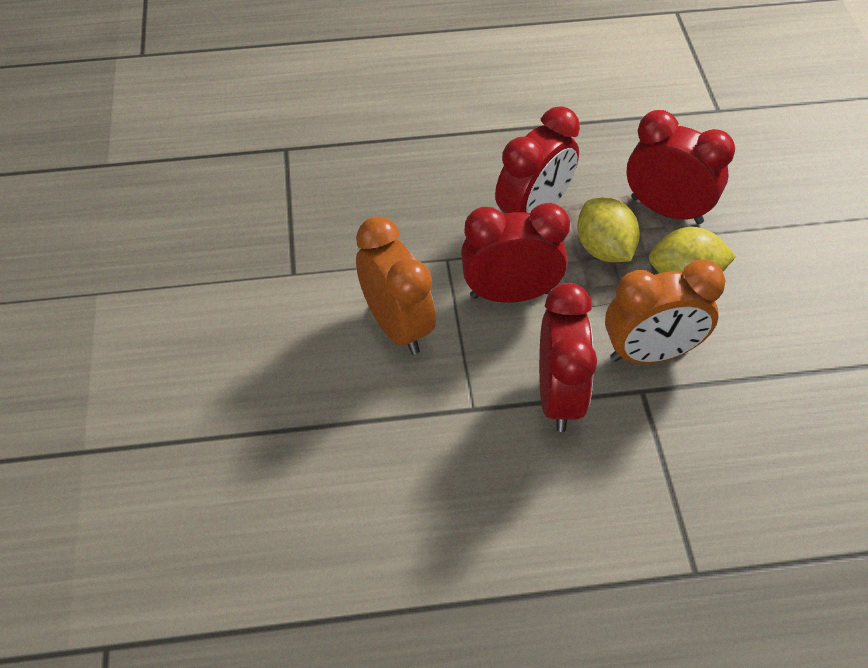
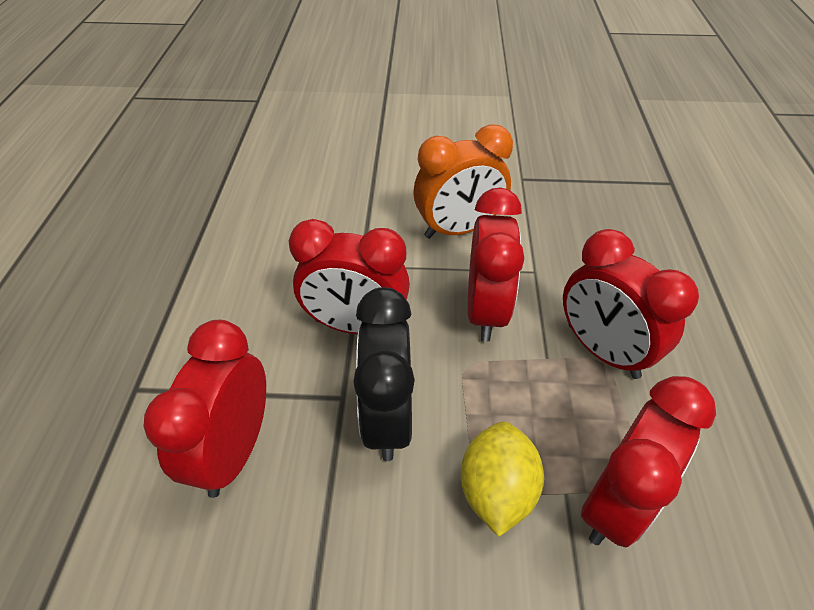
camera: 100 degrees right, 5 degrees down
yellow lemon [577,198,640,262] -> none
orange clock [605,260,726,363] -> black clock [353,287,415,461]
none -> red clock [144,320,266,498]

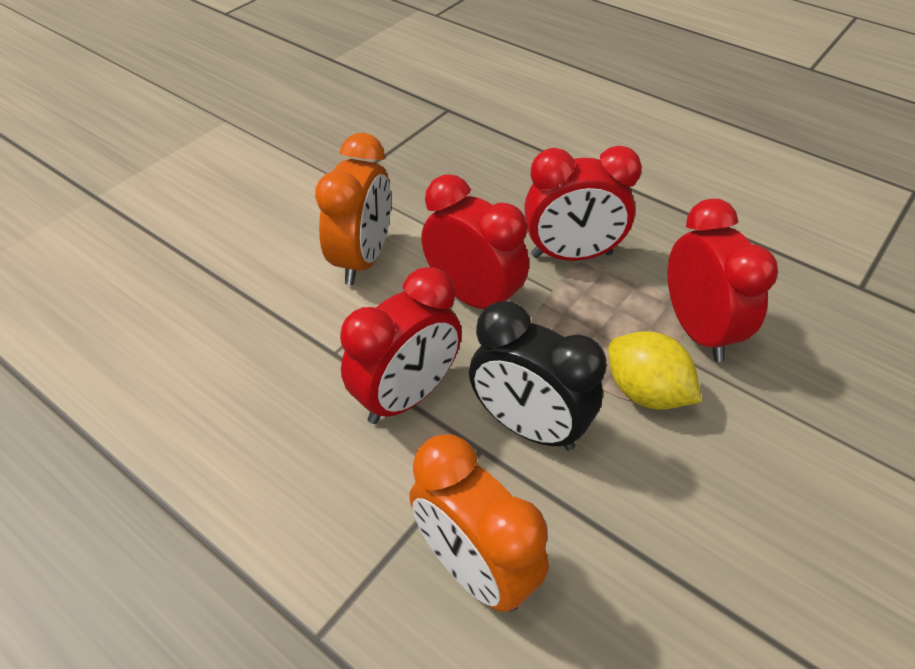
camera: 55 degrees left, 0 degrees up
red clock [144,320,266,498] -> orange clock [409,434,549,612]

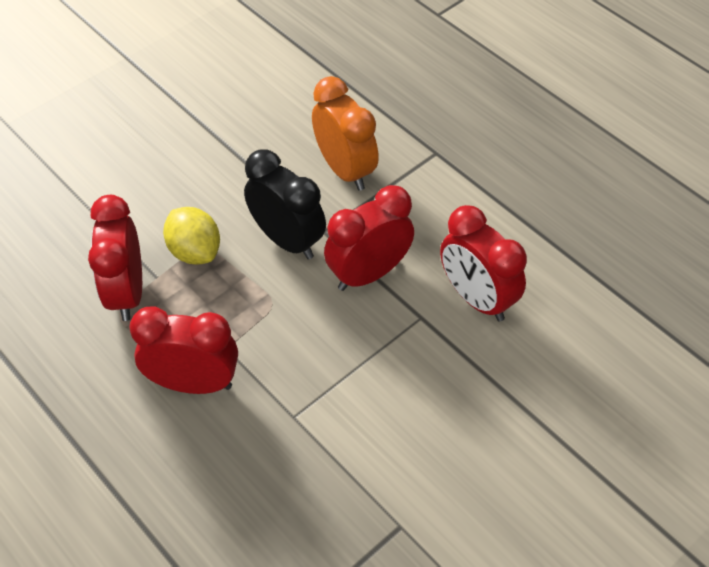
camera: 170 degrees left, 5 degrees up
orange clock [315,133,391,285] -> none
red clock [421,174,529,309] -> red clock moved to [440,205,527,321]

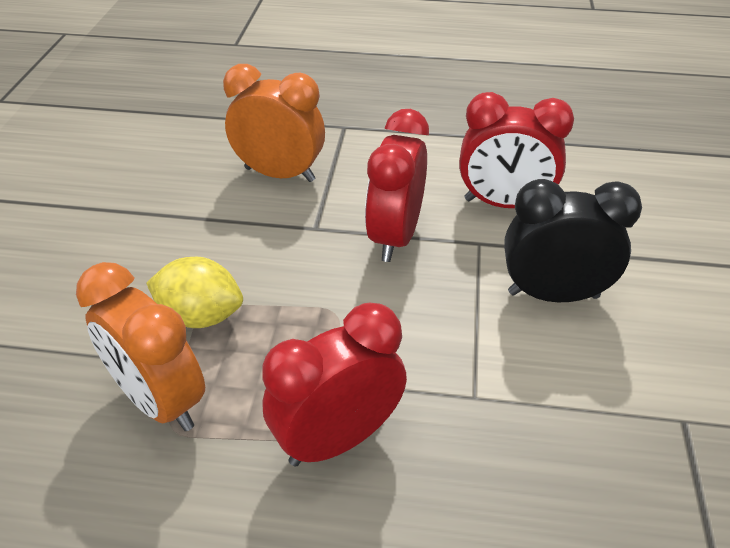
camera: 40 degrees left, 10 degrees down
red clock [88,195,142,321] -> orange clock [76,262,205,431]
black clock [244,149,326,259] -> black clock moved to [504,179,642,302]

